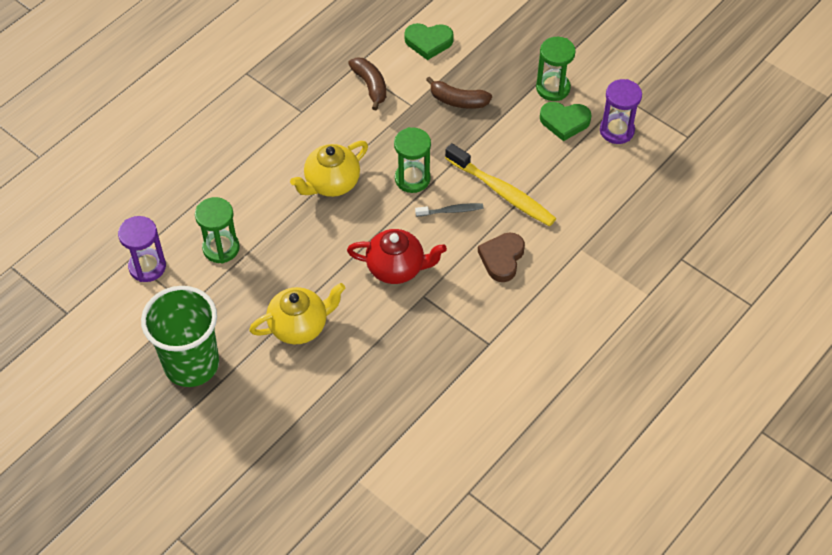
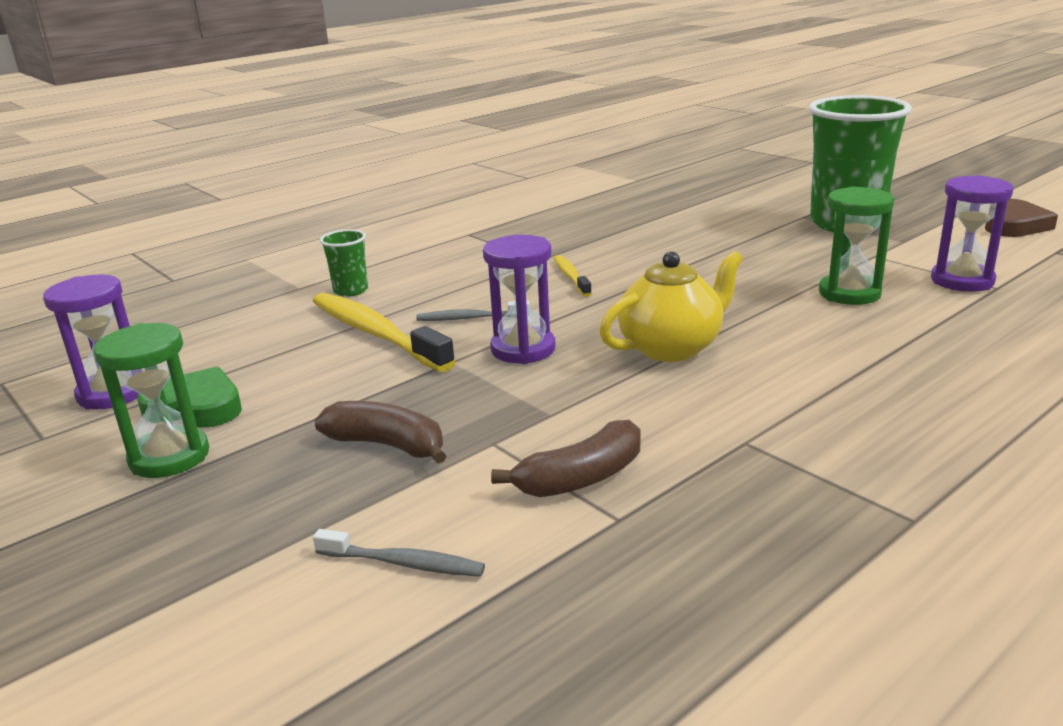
camera: 170 degrees left, 30 degrees down
yellow teapot [249,283,345,345] -> none
red teapot [347,229,447,284] -> yellow toothbrush [554,255,592,297]
brown banana [348,57,386,110] -> brown banana turned 105 degrees counterclockwise [491,420,641,497]
green hourglass [394,127,431,193] -> purple hourglass [483,235,555,364]
green heart [405,23,454,60] -> grey toothbrush [313,529,485,577]
brown heart [478,232,525,282] -> brown heart moved to [985,199,1058,237]
none -> green cup [320,229,368,297]

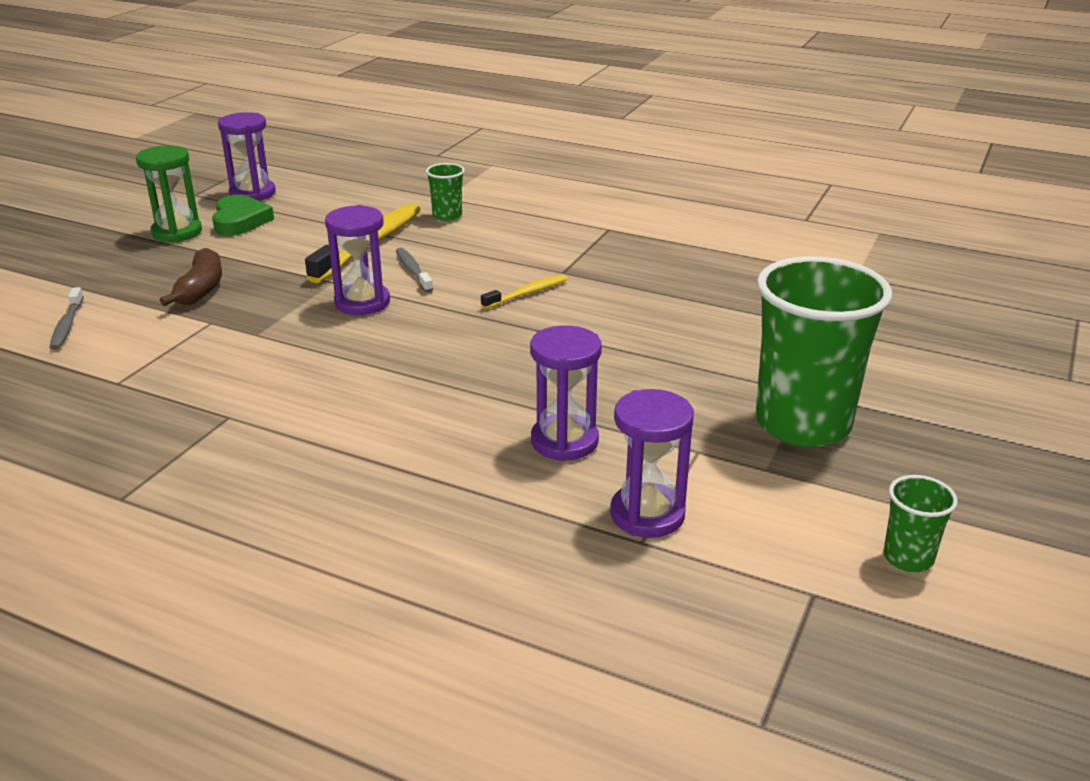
camera: 65 degrees right, 5 degrees up
brown banana [491,420,641,497] -> none
yellow teapot [599,251,743,362] -> none
green hourglass [819,187,894,305] -> purple hourglass [530,325,602,461]
brown heart [985,199,1058,237] -> green cup [883,475,958,572]

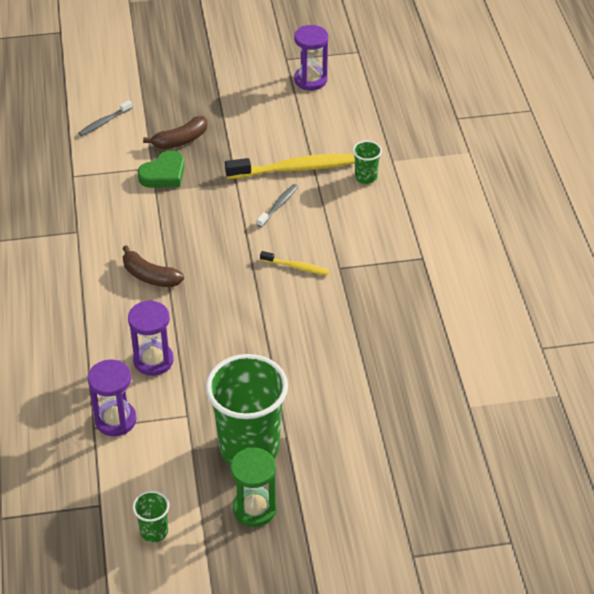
camera: 55 degrees right, 15 degrees up
green hourglass [136,145,202,243] -> green hourglass moved to [230,447,277,527]
green heart [212,195,274,236] -> green heart moved to [138,150,185,188]
purple hourglass [325,205,390,315] -> none
none -> brown banana [122,245,184,287]

